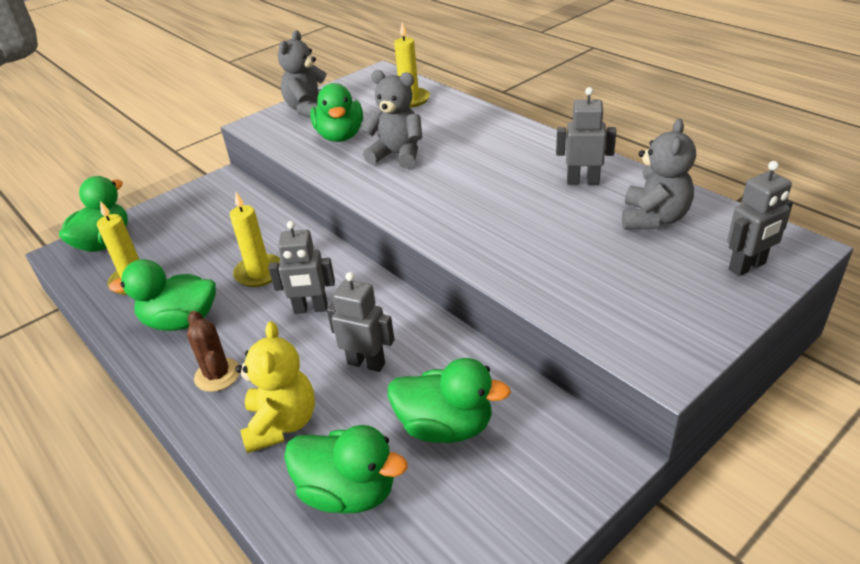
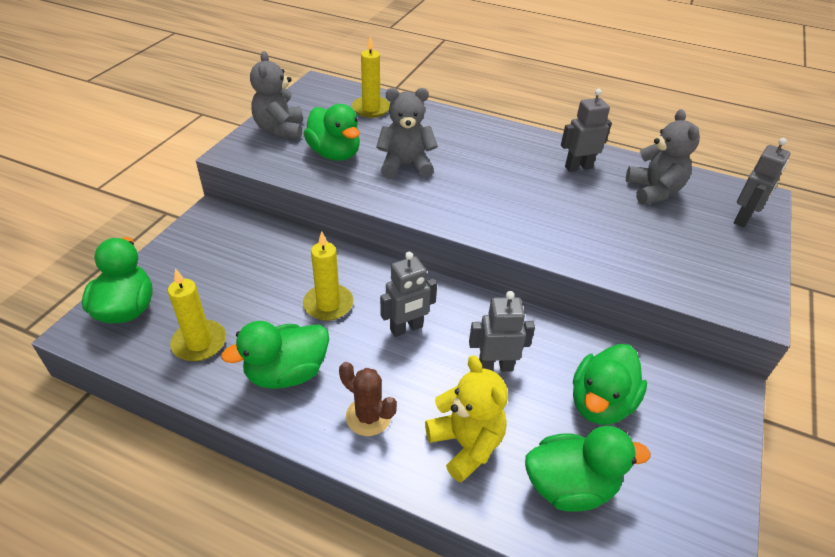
camera: 30 degrees left, 5 degrees up
green duck [388,358,511,443] -> green duck turned 135 degrees clockwise [573,344,647,425]

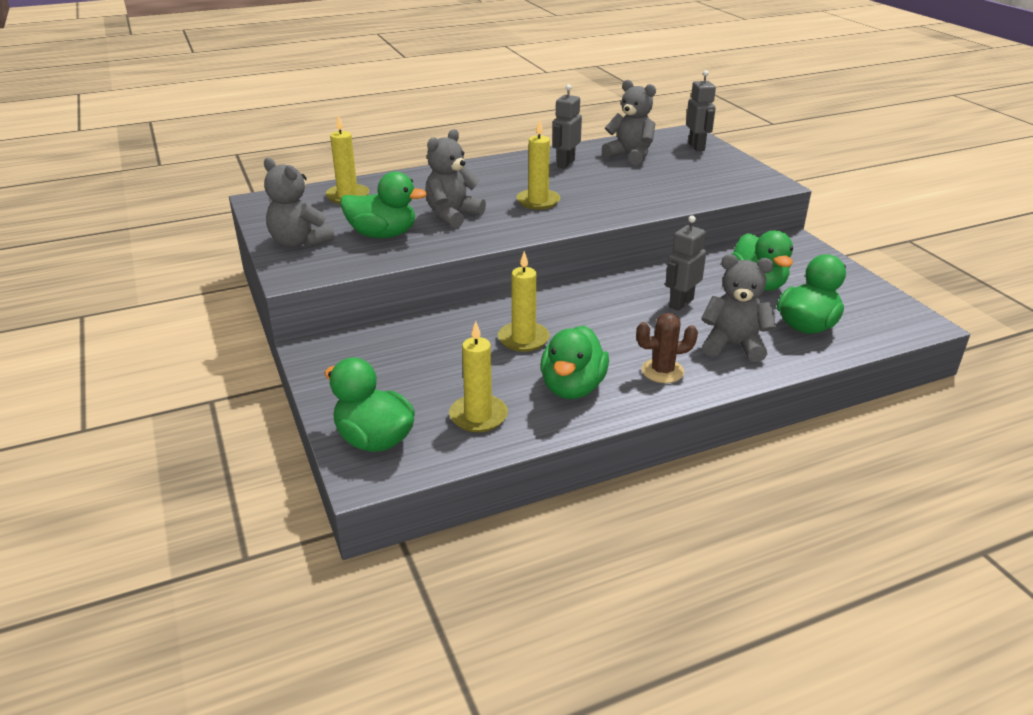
camera: 45 degrees left, 10 degrees down
grey robot [380,252,437,337] -> none
yellow teddy bear [425,355,508,482] -> grey teddy bear [701,254,776,362]
none -> yellow candle [516,119,560,210]

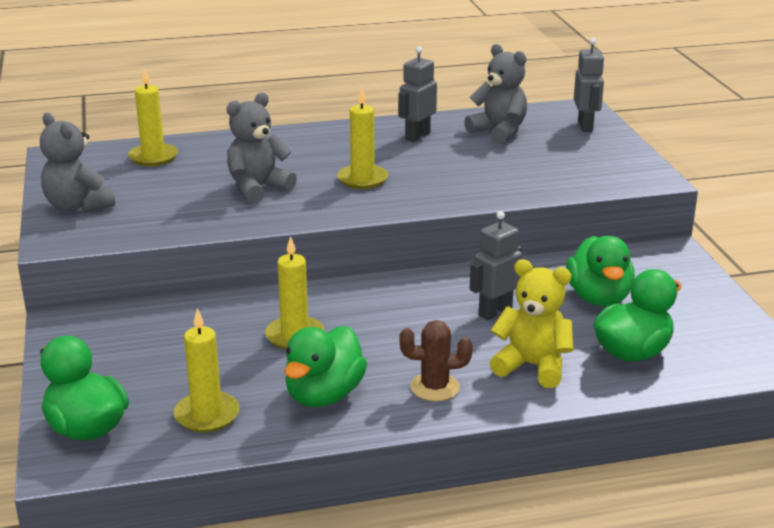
camera: 10 degrees right, 5 degrees down
green duck [340,171,427,238] -> none
grey teddy bear [701,254,776,362] -> yellow teddy bear [490,259,574,388]

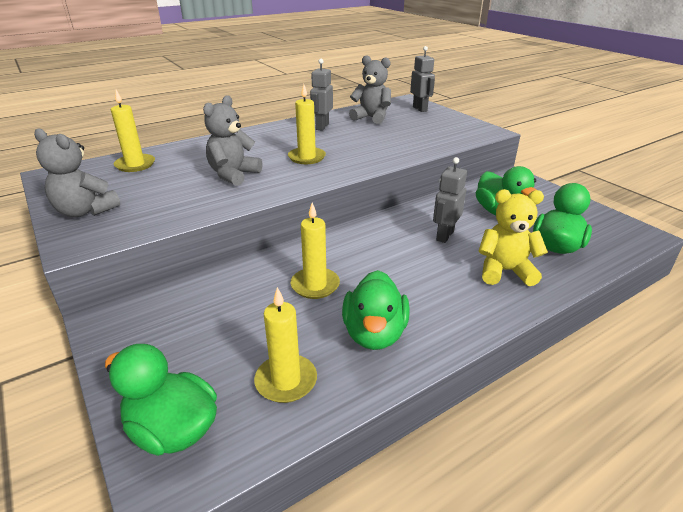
camera: 20 degrees left, 5 degrees up
brown cactus [400,320,473,401] -> none

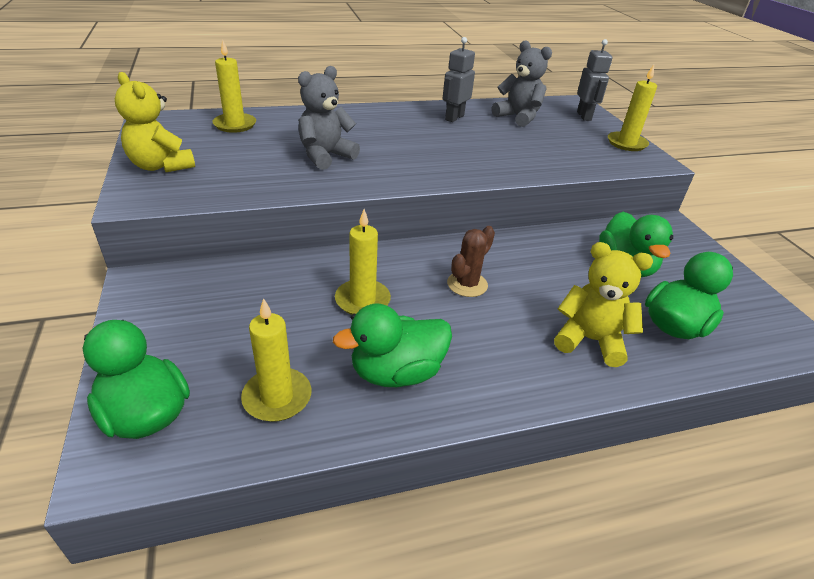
camera: 15 degrees right, 5 degrees up
grey teddy bear [34,128,121,217] -> yellow teddy bear [115,72,195,172]
yellow candle [288,84,326,164] -> yellow candle moved to [608,65,657,151]
green duck [342,270,410,350] -> green duck turned 45 degrees clockwise [333,303,452,387]
grey robot [433,157,467,243] -> none
none -> brown cactus [447,226,495,297]

